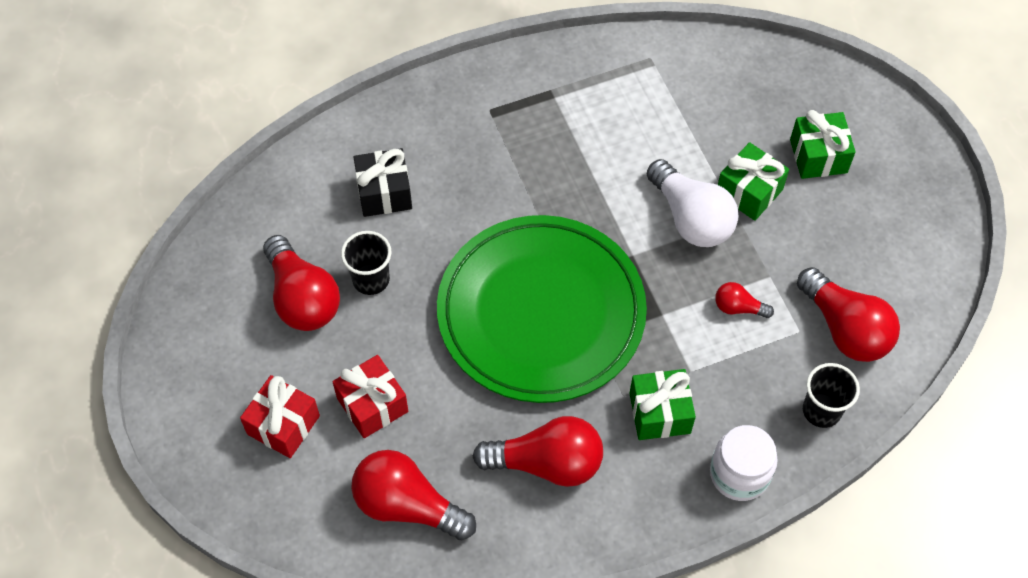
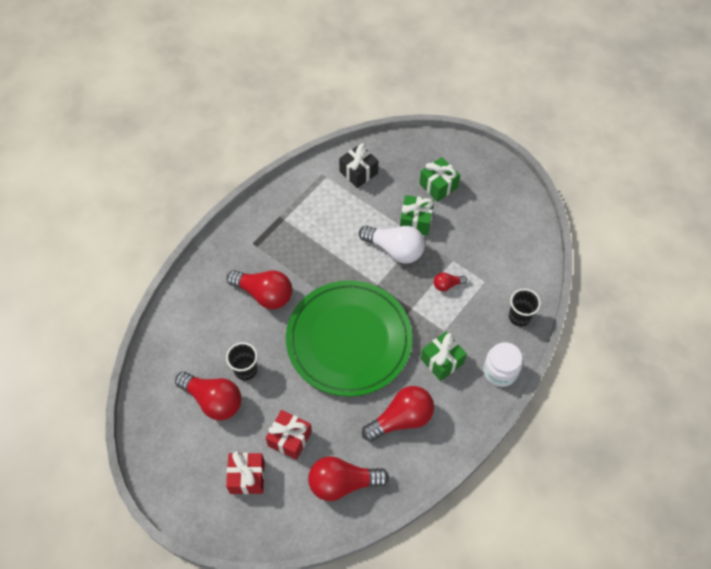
camera: 30 degrees left, 0 degrees up
black gift [353,148,412,217] -> black gift moved to [339,144,378,188]
red light bulb [797,267,900,362] -> red light bulb moved to [227,270,292,309]

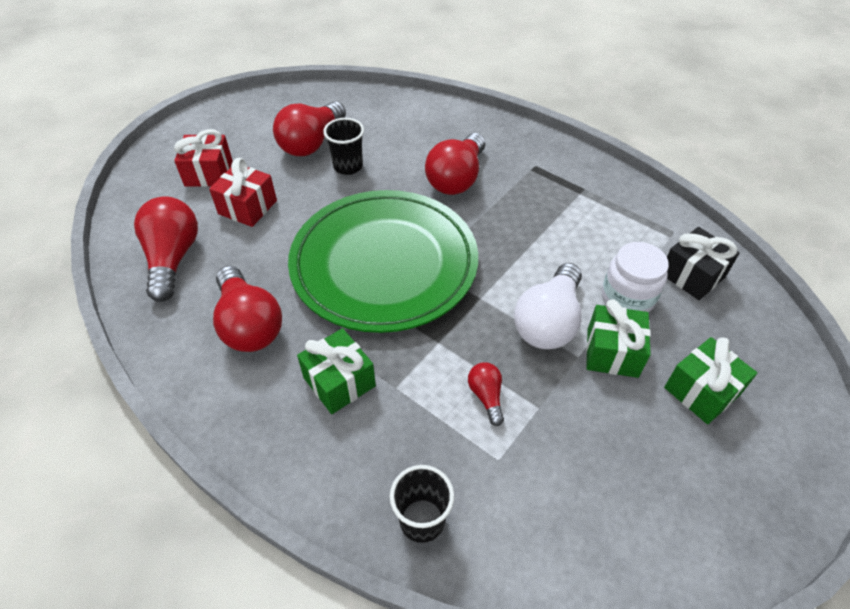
camera: 90 degrees right, 10 degrees down
white jar [483,342,523,387] -> white jar moved to [602,242,669,312]

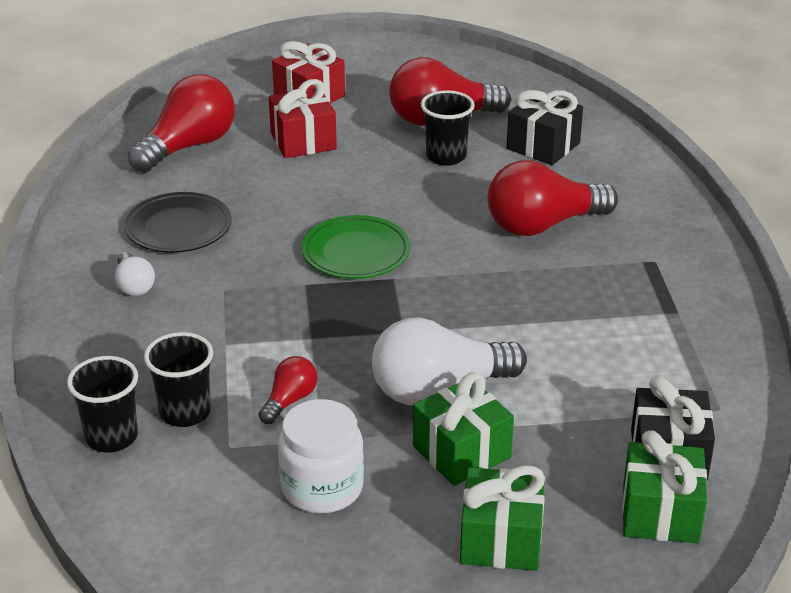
camera: 45 degrees right, 15 degrees down
red light bulb [213,266,282,352] -> black plate [124,192,232,253]
green plate [288,190,478,333] -> green plate [302,215,411,279], size x0.45
green gift [297,328,376,414] -> green gift moved to [622,430,707,543]
white jar [602,242,669,312] -> white jar moved to [278,399,364,513]
none -> white light bulb [115,252,155,296]
none -> black cup [144,332,213,427]
none -> black gift [507,90,583,165]

